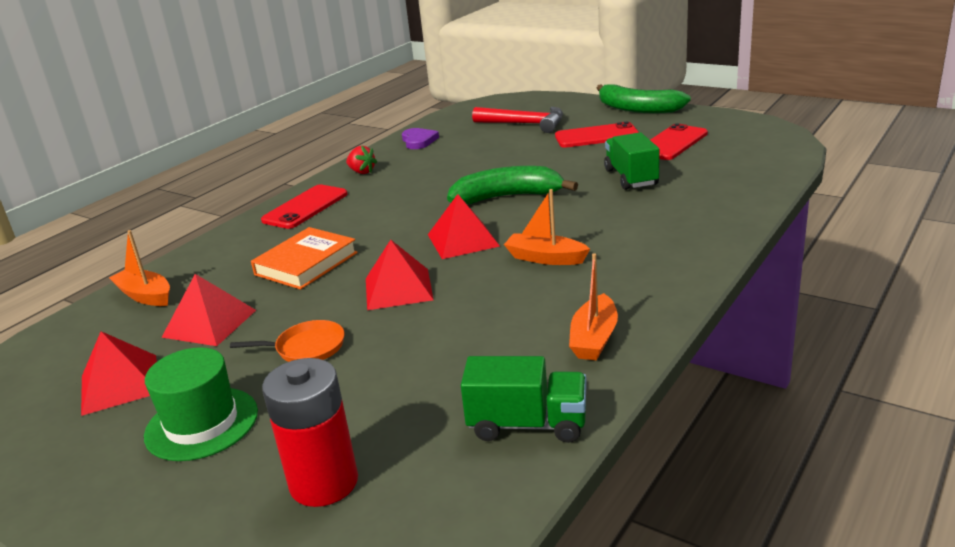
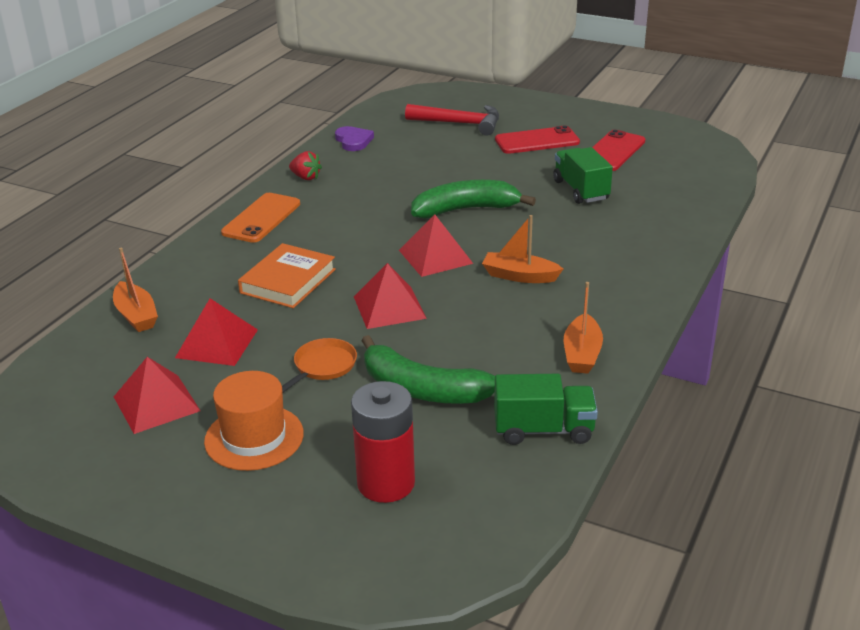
camera: 10 degrees left, 5 degrees up
orange boat [109,230,170,306] -> orange boat turned 150 degrees counterclockwise [113,248,158,332]
green hat [144,347,258,461] -> orange hat [204,371,304,471]
orange pan [230,320,345,362] -> orange pan turned 45 degrees counterclockwise [282,338,357,393]
red phone [261,185,348,229] -> orange phone [221,193,300,243]
green banana [597,84,691,113] -> green banana moved to [361,335,495,404]

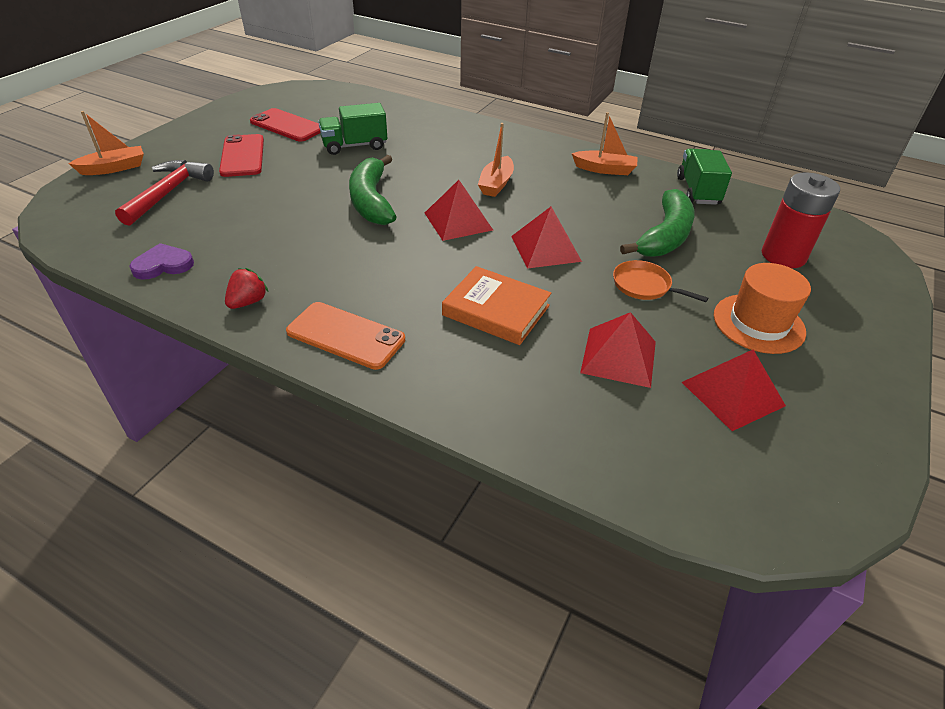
camera: 90 degrees left, 10 degrees up
orange boat [113,248,158,332] -> orange boat moved to [68,111,144,175]

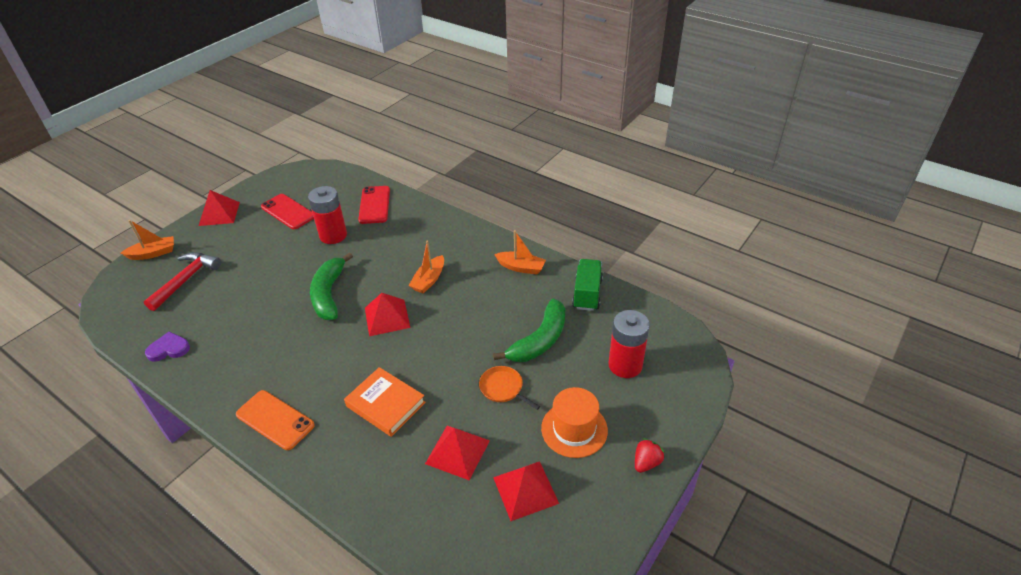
camera: 10 degrees right, 0 degrees up
red phone [219,134,264,177] -> red phone moved to [358,186,390,224]
red strawberry [225,268,268,309] -> red strawberry moved to [635,438,665,473]
green truck [318,103,387,155] -> red battery [308,186,347,244]
red pyramid [511,207,582,269] -> red pyramid moved to [199,190,240,226]

